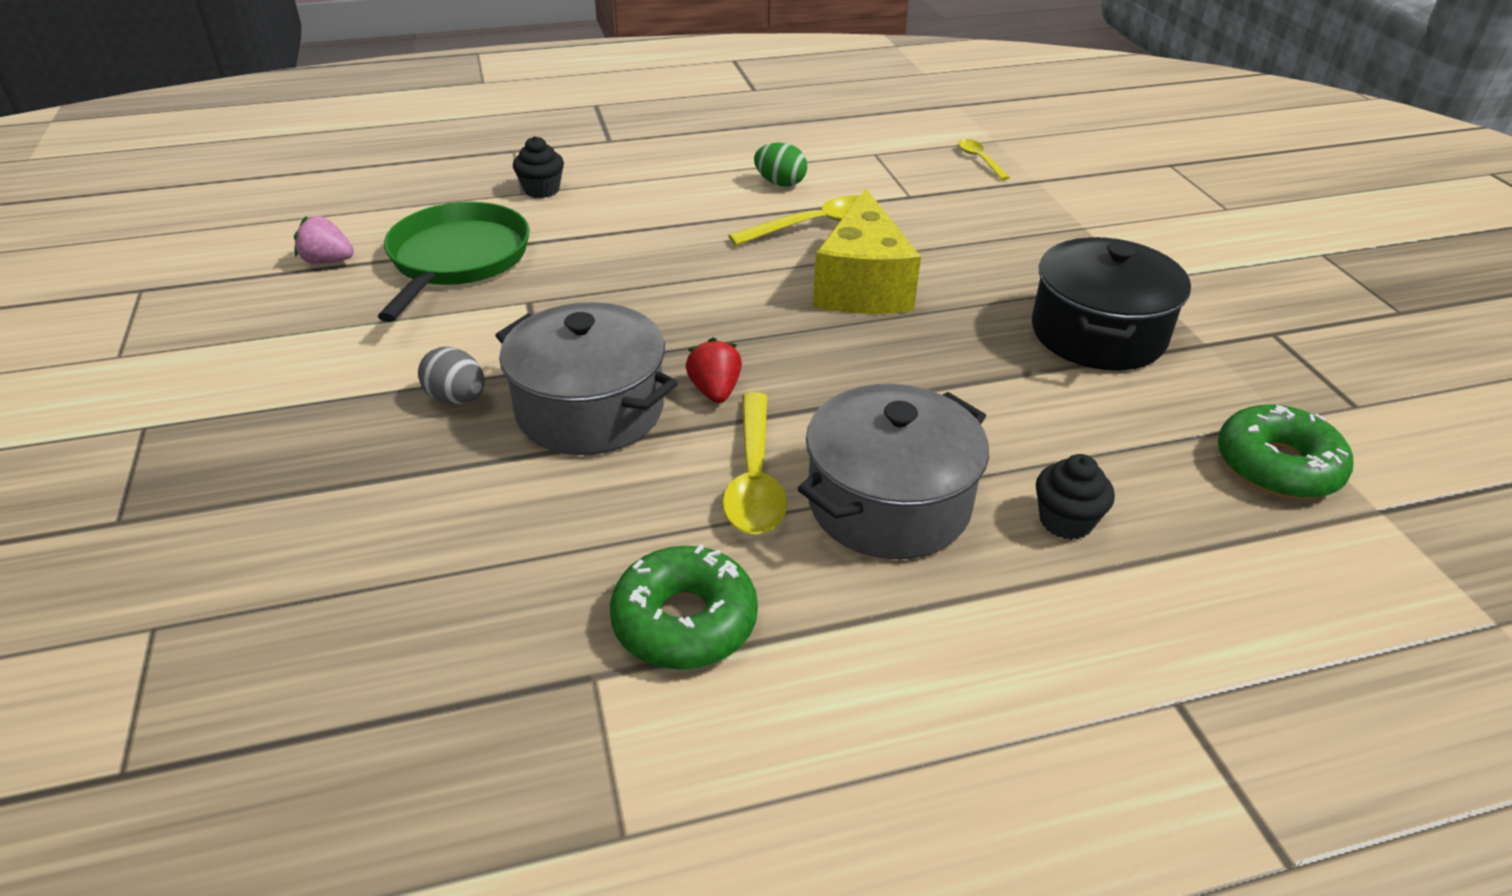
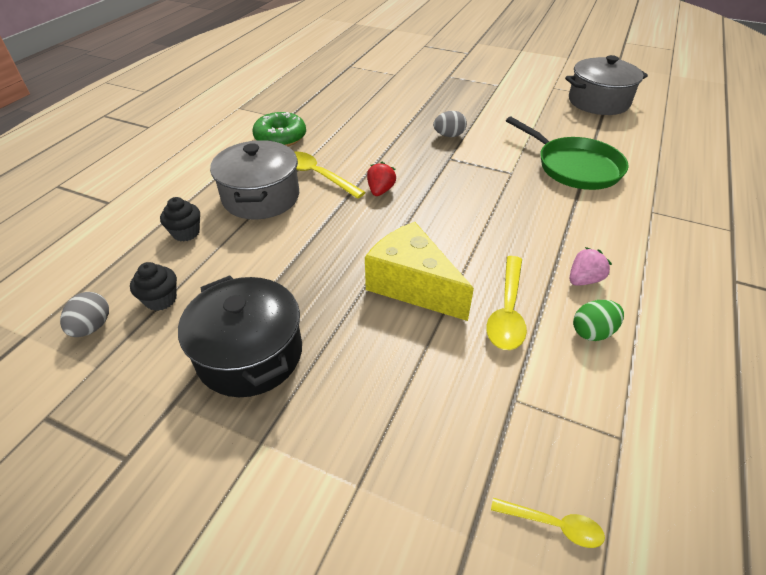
camera: 130 degrees right, 5 degrees up
pink strawberry [294,216,354,264] -> pink strawberry moved to [570,247,612,286]
grey pot [495,302,678,455] -> grey pot moved to [565,55,648,115]
black cupcake [513,136,564,198] -> black cupcake moved to [130,262,177,311]
red strawberry [686,338,742,403] -> red strawberry turned 105 degrees counterclockwise [367,162,396,196]
green donut [1218,404,1354,499] -> grey egg [60,292,109,337]

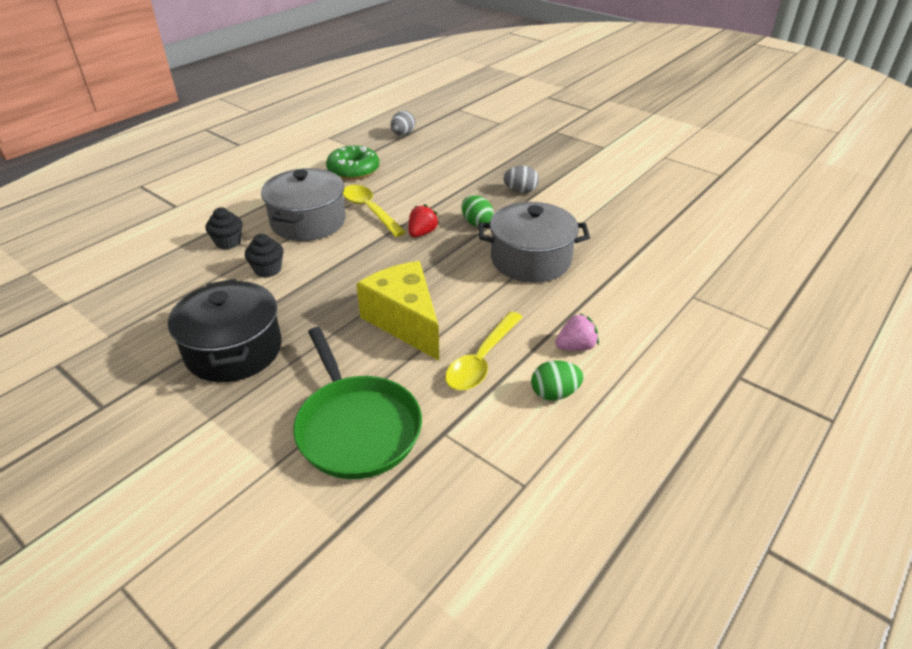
camera: 15 degrees right, 5 degrees down
grey egg [60,292,109,337] -> grey egg moved to [391,111,415,136]
black cupcake [130,262,177,311] -> black cupcake moved to [245,234,283,278]
yellow spoon [491,498,605,548] -> none
green pan [506,116,628,190] -> green pan moved to [293,327,422,479]
grey pot [565,55,648,115] -> grey pot moved to [478,202,590,283]
none -> green egg [462,195,494,227]

